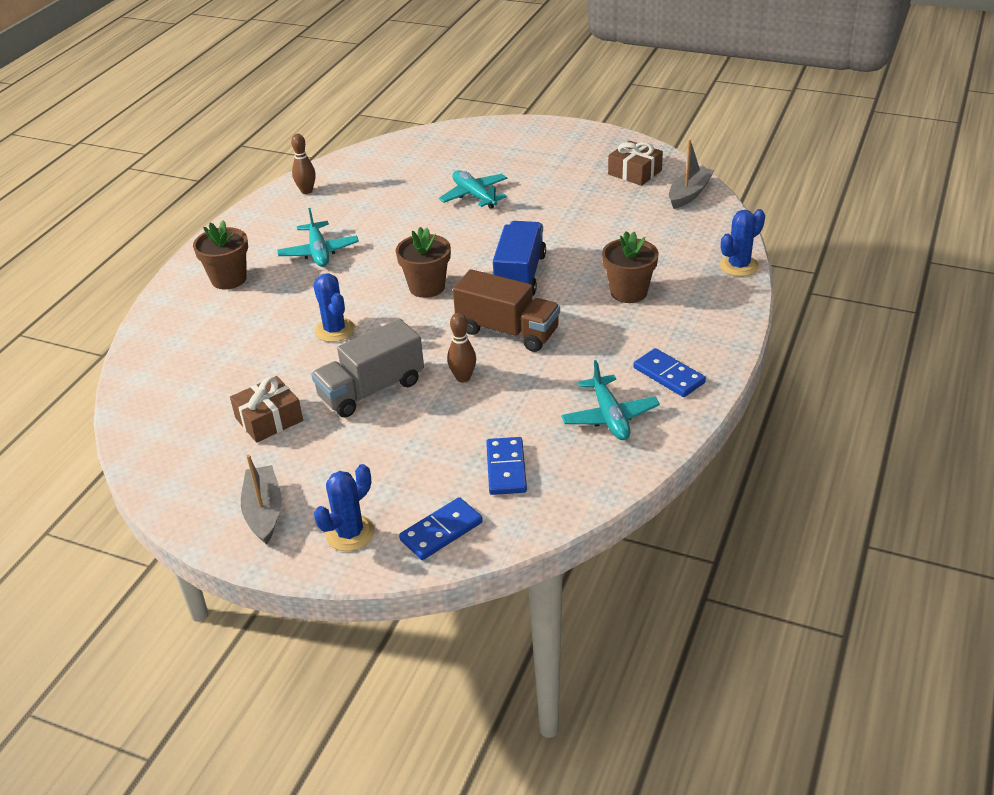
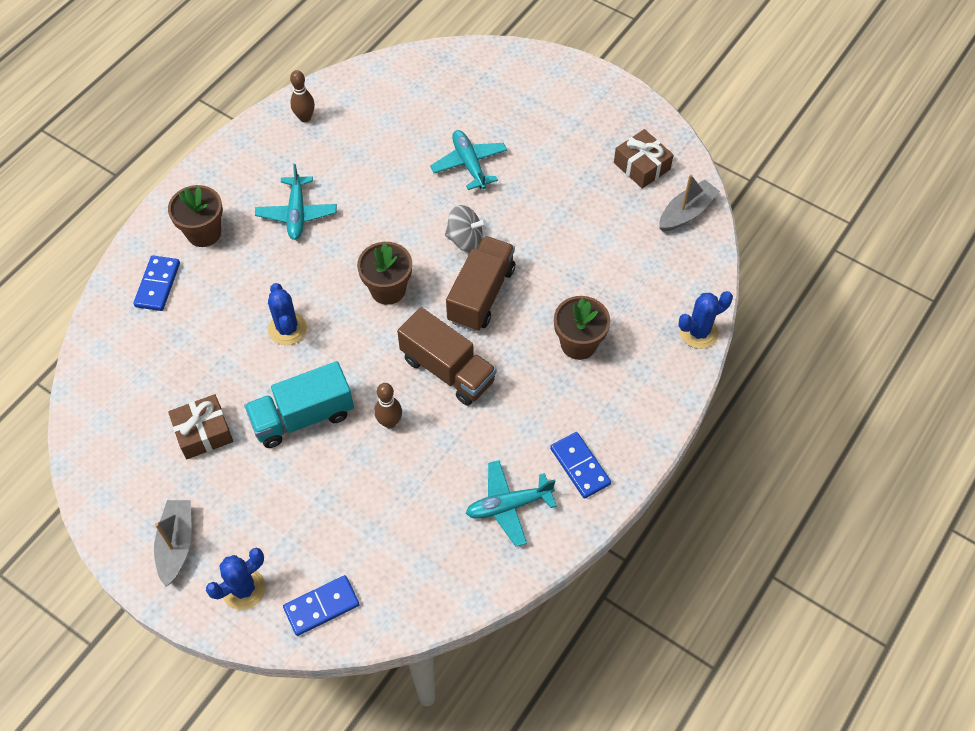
camera: 10 degrees right, 20 degrees up
grey truck [311,319,424,418] -> turquoise truck [244,361,354,448]
blue domino [486,437,527,495] -> blue domino moved to [133,256,180,311]
blue truck [493,221,546,296] -> brown truck [446,236,515,331]
turquoise plane [561,360,660,440] -> turquoise plane turned 75 degrees clockwise [466,460,556,547]
none -> grey spinning top [445,205,487,252]

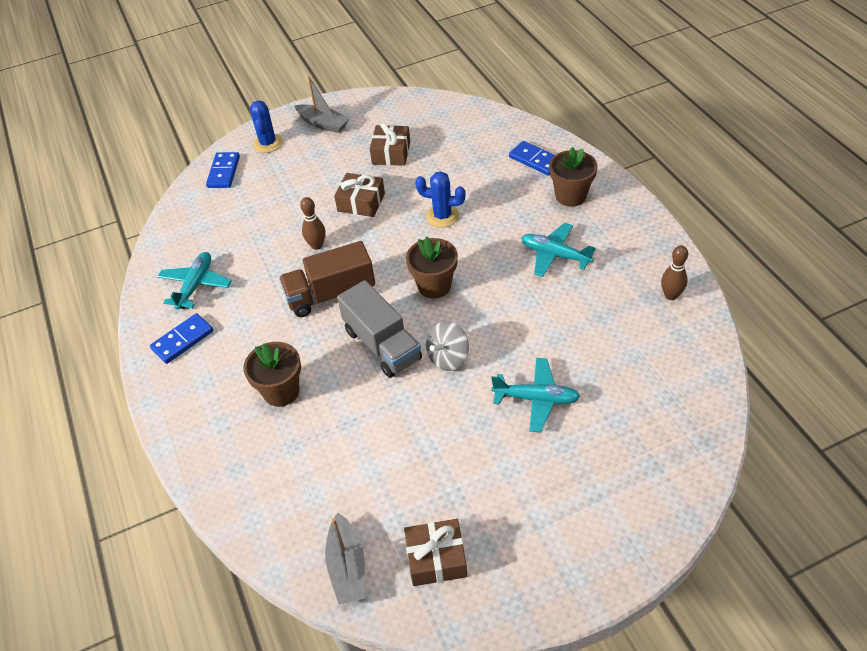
camera: 125 degrees right, 10 degrees down
turquoise truck [244,361,354,448] -> brown gift [334,173,385,217]
brown truck [446,236,515,331] -> grey truck [337,280,422,378]
blue domino [550,432,611,499] -> blue domino turned 45 degrees counterclockwise [150,313,214,364]
blue cactus [678,291,733,349] -> none

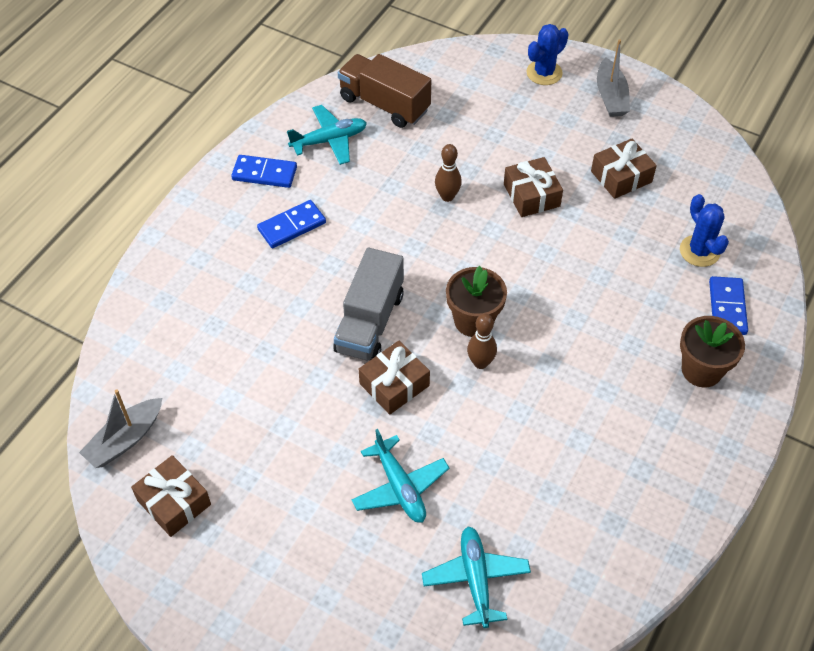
camera: 50 degrees right, 5 degrees up
blue domino [206,152,240,188] -> blue domino moved to [257,200,326,248]
brown flower pot [243,342,301,407] -> none
brown truck [279,241,375,317] -> brown truck moved to [338,54,431,128]
blue cactus [415,171,466,227] -> blue cactus moved to [680,194,729,267]
grey spinning top [426,321,469,371] -> brown gift [359,341,430,415]
turquoise plane [521,223,596,277] -> turquoise plane moved to [422,526,531,628]
brown bowling pin [661,245,688,300] -> brown bowling pin moved to [467,314,497,369]

